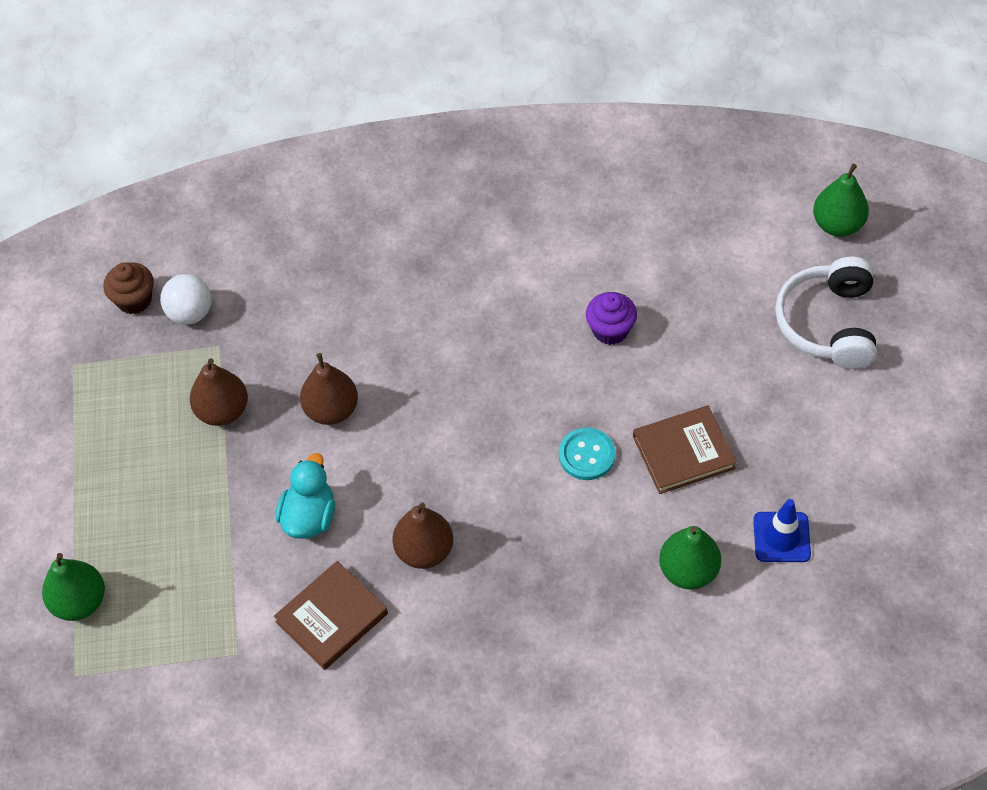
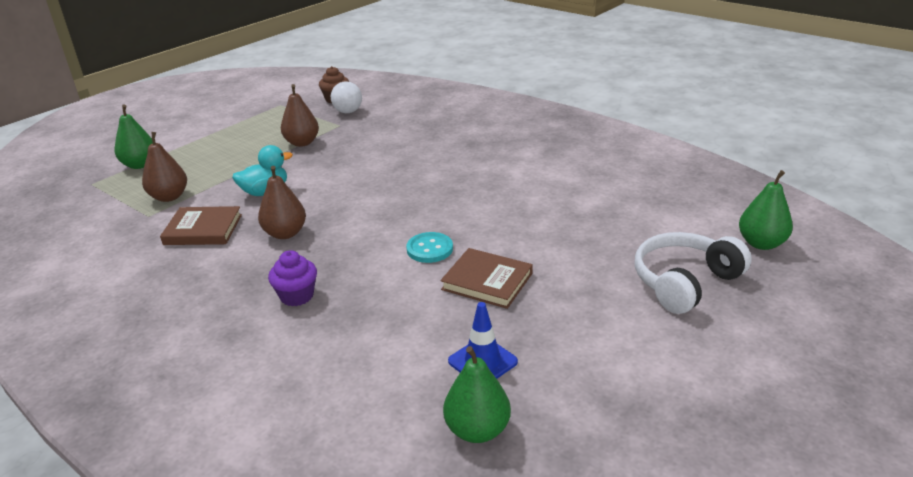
camera: 45 degrees right, 25 degrees down
brown pear [300,353,358,425] -> brown pear moved to [142,132,187,202]
purple cupcake [586,292,637,345] -> purple cupcake moved to [268,250,317,306]
green pear [659,526,721,589] -> green pear moved to [443,346,511,443]

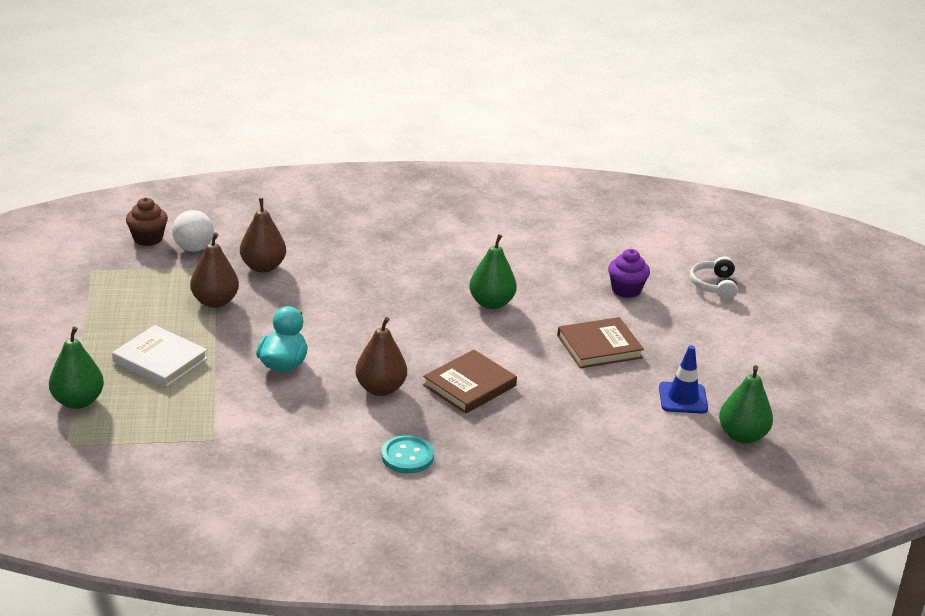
camera: 50 degrees left, 0 degrees up
brown pear [142,132,187,202] -> brown pear moved to [240,198,286,273]
brown book [160,206,242,245] -> brown book moved to [423,349,517,413]
purple cupcake [268,250,317,306] -> purple cupcake moved to [608,249,650,298]
turquoise button [406,232,453,263] -> turquoise button moved to [381,435,434,474]
white headphones [635,232,752,314] -> white headphones [690,256,738,299], size x0.58
green pear [739,170,793,250] -> green pear moved to [469,234,517,309]
none -> white book [112,325,208,387]

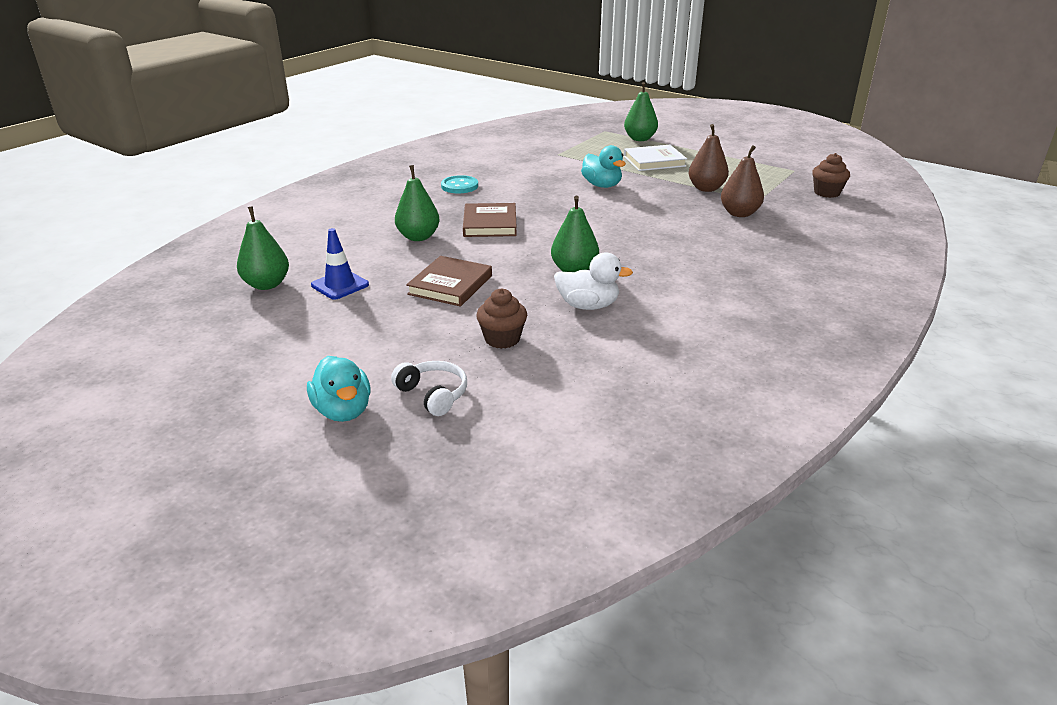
camera: 135 degrees right, 0 degrees up
white ball [172,210,214,252] -> none
brown pear [355,317,407,396] -> none
purple cupcake [608,249,650,298] -> brown cupcake [476,288,527,349]
none -> turquoise duck [307,356,371,422]
none -> green pear [395,165,440,241]
none -> white duck [554,252,633,310]

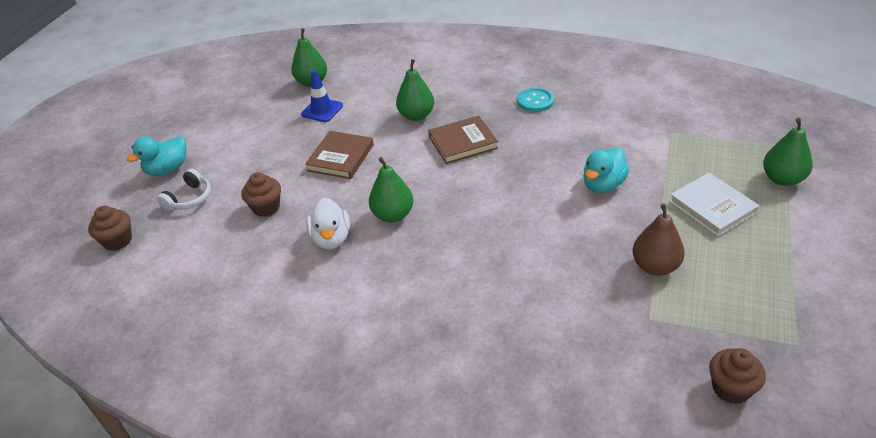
camera: 75 degrees right, 10 degrees up
brown book [406,256,492,307] -> brown book turned 75 degrees counterclockwise [305,131,374,179]
brown pear [721,145,764,217] -> none
none -> brown cupcake [88,206,132,251]

